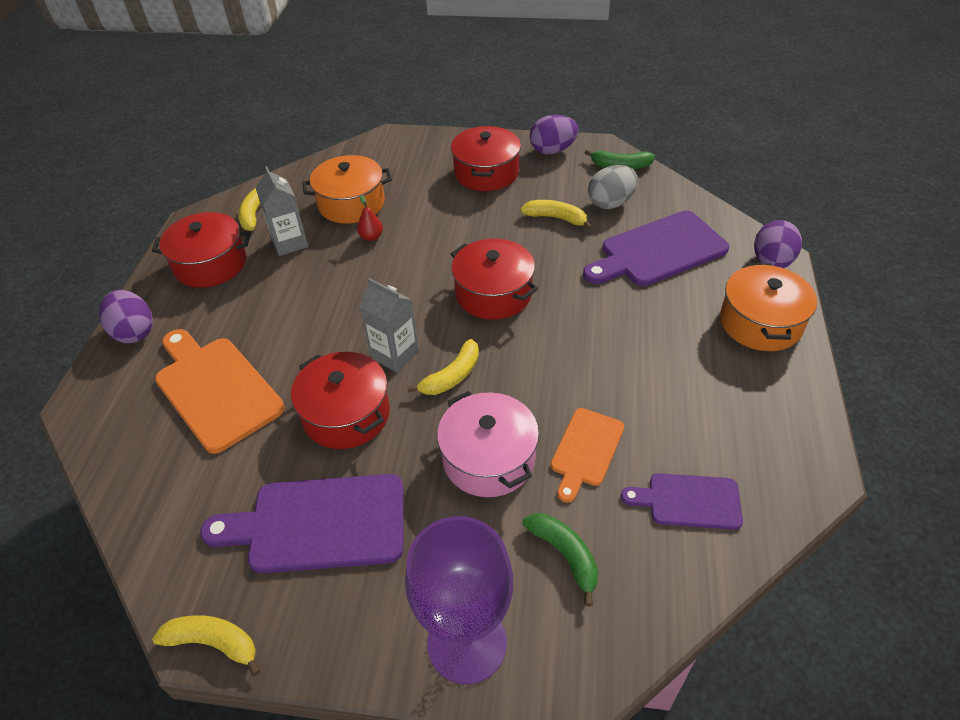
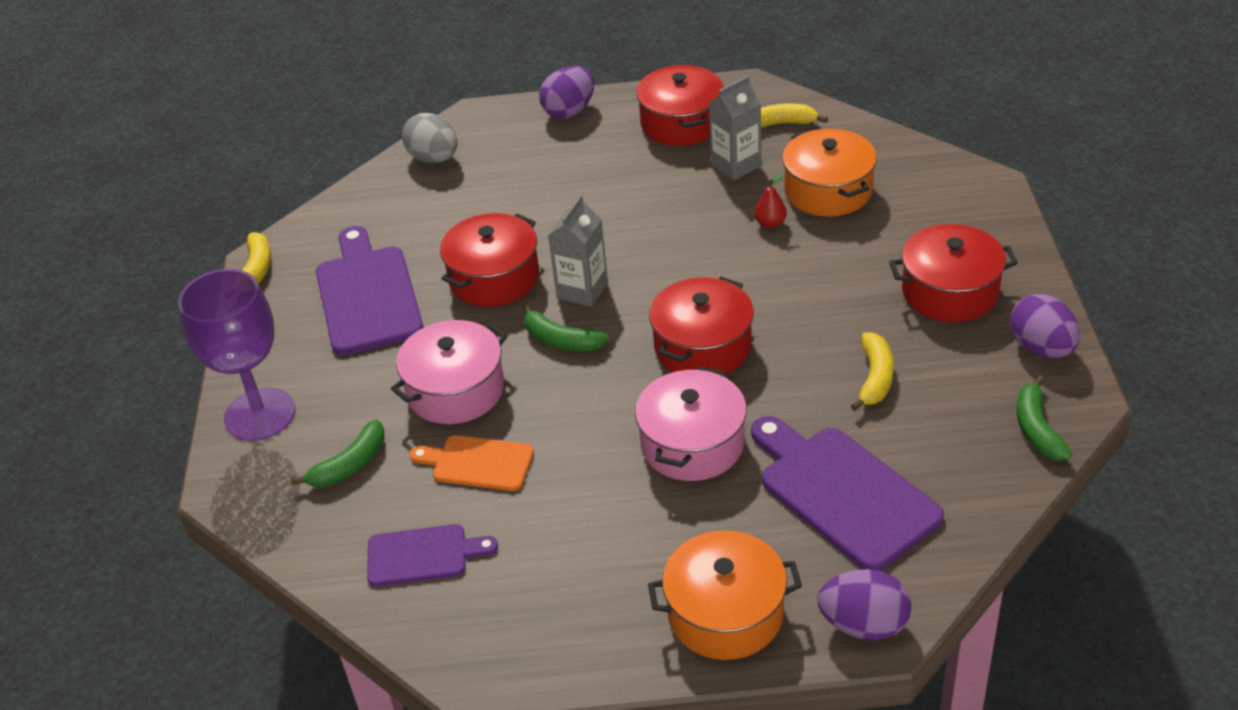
camera: 80 degrees right, 5 degrees down
orange cutting board [155,329,285,454] -> none
yellow banana [407,339,479,395] -> green banana [522,304,608,351]
grey egg [588,165,638,209] -> grey egg moved to [402,113,457,163]
purple cutting board [621,473,743,530] -> purple cutting board turned 90 degrees clockwise [367,524,498,586]
none -> pink pot [635,366,747,481]

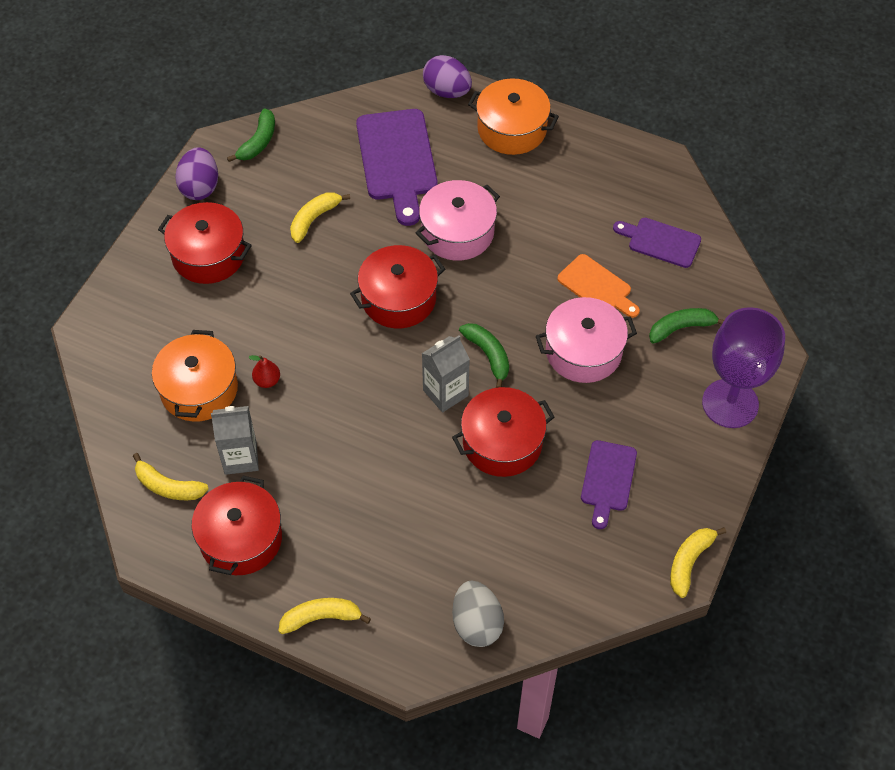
camera: 155 degrees left, 15 degrees up
purple cutting board [316,226,424,355] -> purple cutting board [581,440,637,529], size x0.58
purple egg [539,66,594,119] -> yellow banana [278,598,371,634]

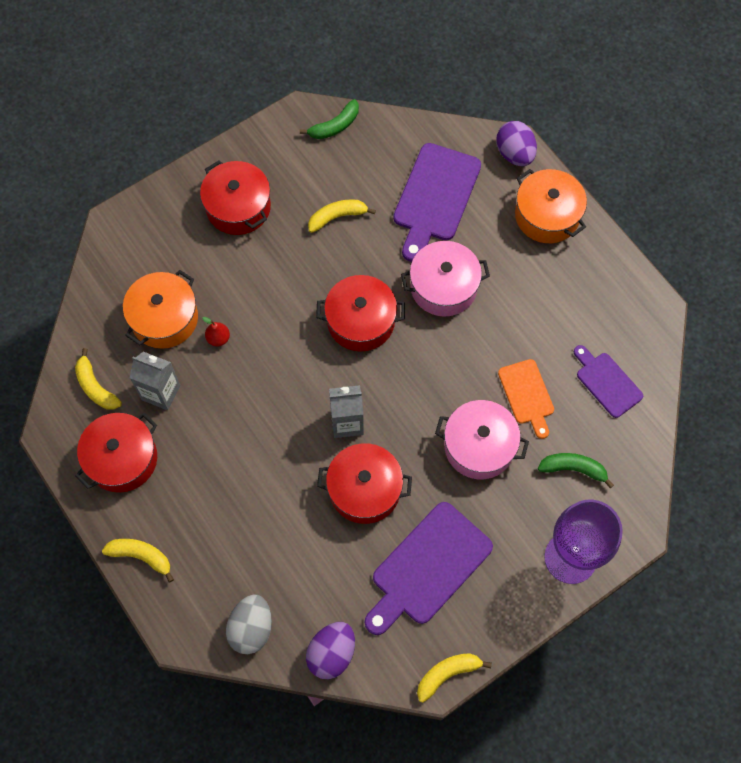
camera: 30 degrees right, 10 degrees up
purple egg [175,147,218,200] -> purple egg moved to [306,622,355,679]
green banana [459,323,509,388] -> none
purple cutting board [581,440,637,529] -> purple cutting board [365,502,493,635], size x1.71

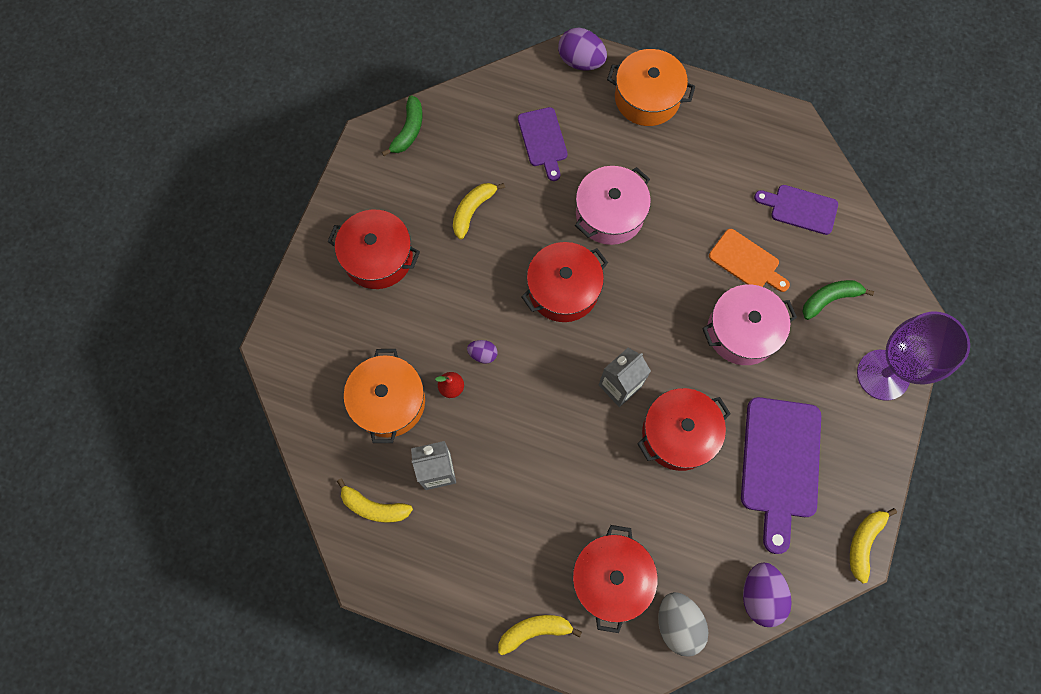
camera: 35 degrees left, 5 degrees up
red pot [75,413,157,493] -> red pot moved to [573,525,658,633]
purple cutting board [393,143,481,262] -> purple cutting board [518,107,568,181], size x0.58
none -> purple egg [467,340,498,364]

